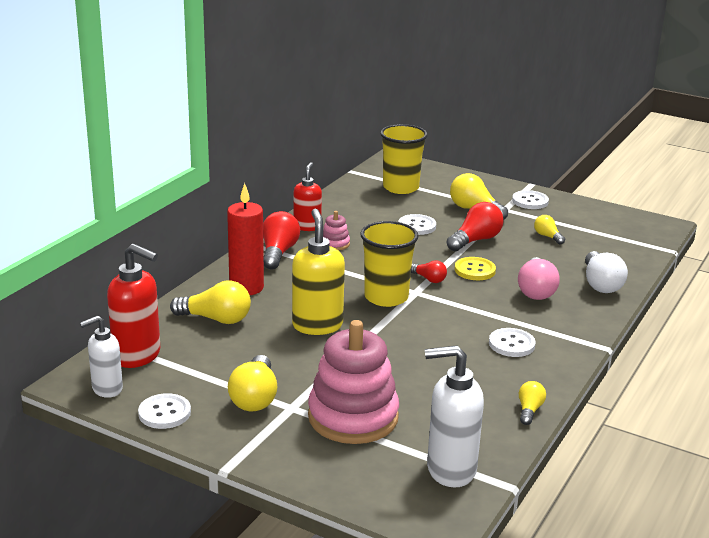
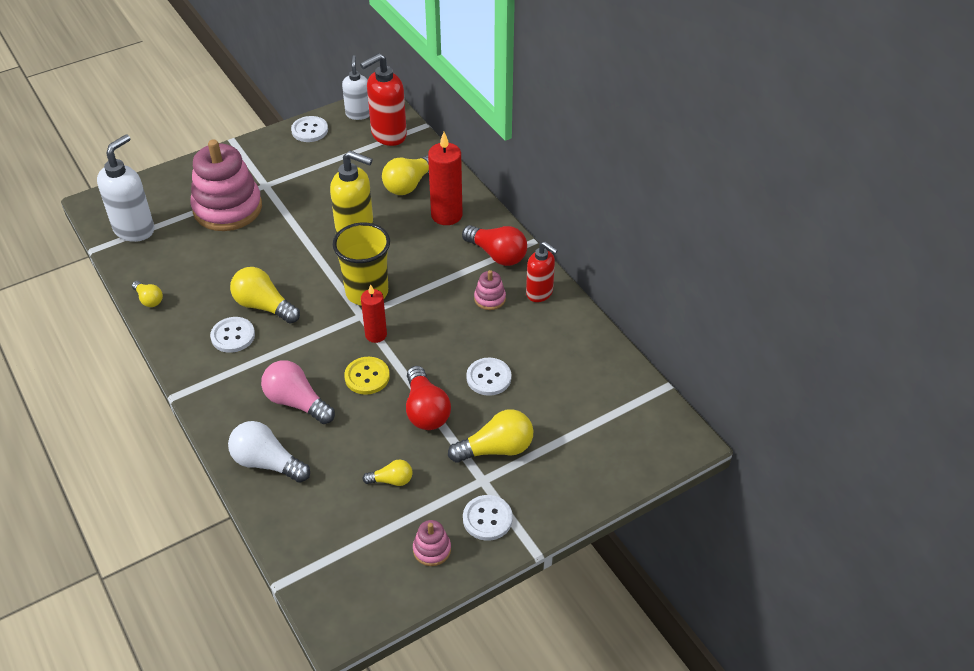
camera: 120 degrees right, 20 degrees up
yellow light bulb [228,355,277,411] -> yellow light bulb moved to [230,267,300,324]
yellow cup [380,124,428,194] -> none
red light bulb [411,260,447,283] -> red candle [361,284,387,343]
none -> pink stacking toy [413,520,451,566]

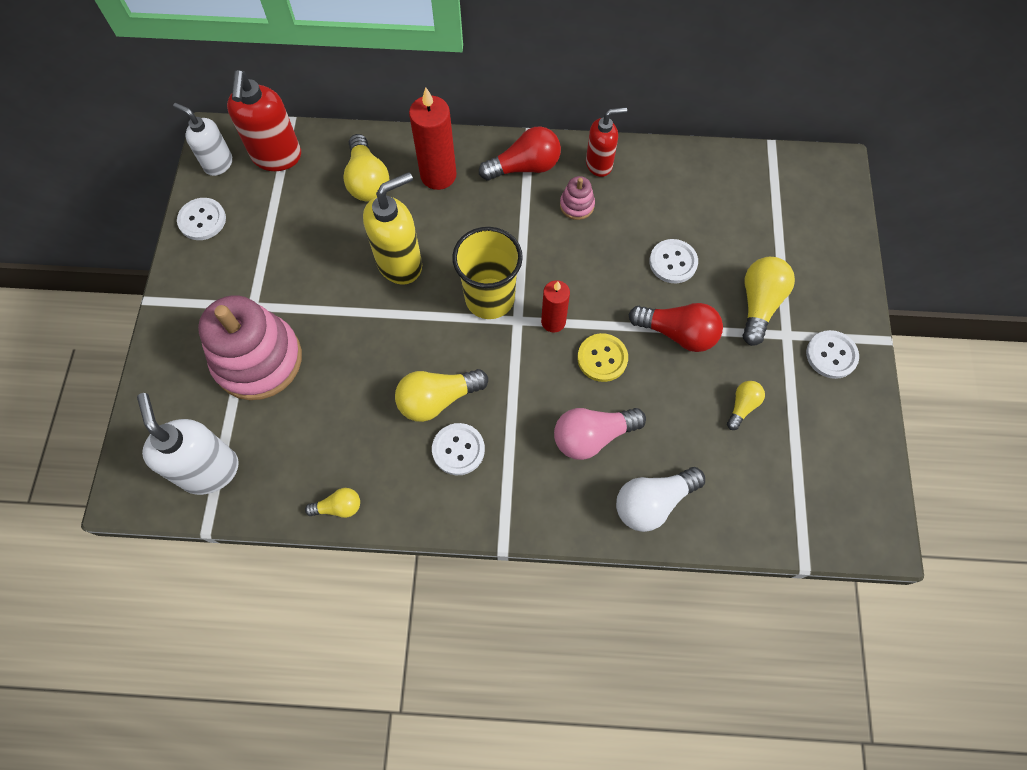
camera: 55 degrees left, 20 degrees up
pink stacking toy [413,520,451,566] -> none

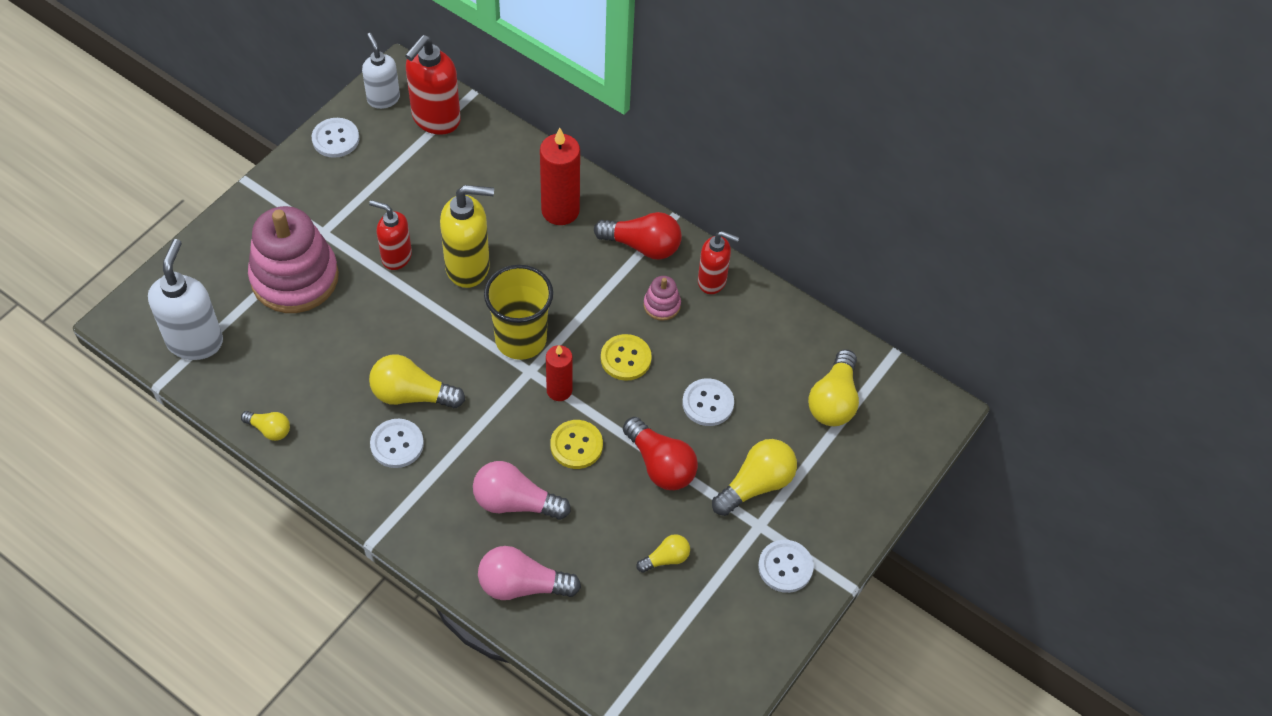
camera: 30 degrees right, 10 degrees down
yellow light bulb [343,134,389,202] -> yellow light bulb moved to [808,349,859,426]
white light bulb [616,467,705,532] -> pink light bulb [478,546,581,600]
none -> red soap dispenser [369,200,412,270]
none -> yellow button [601,334,652,381]

